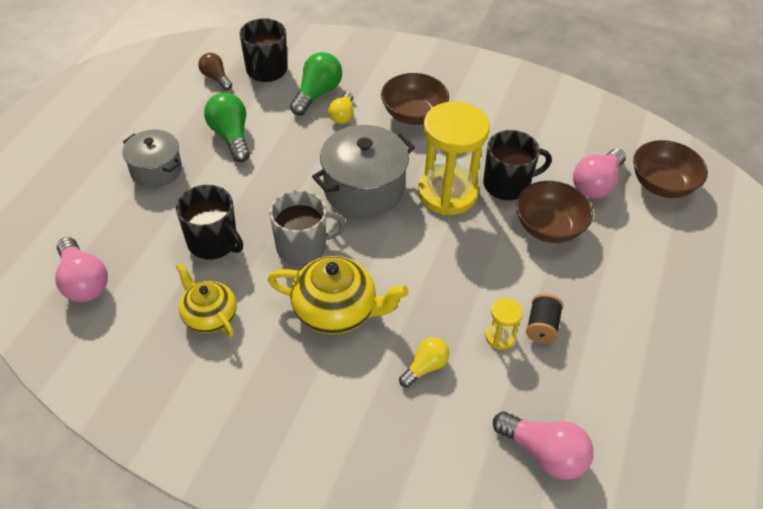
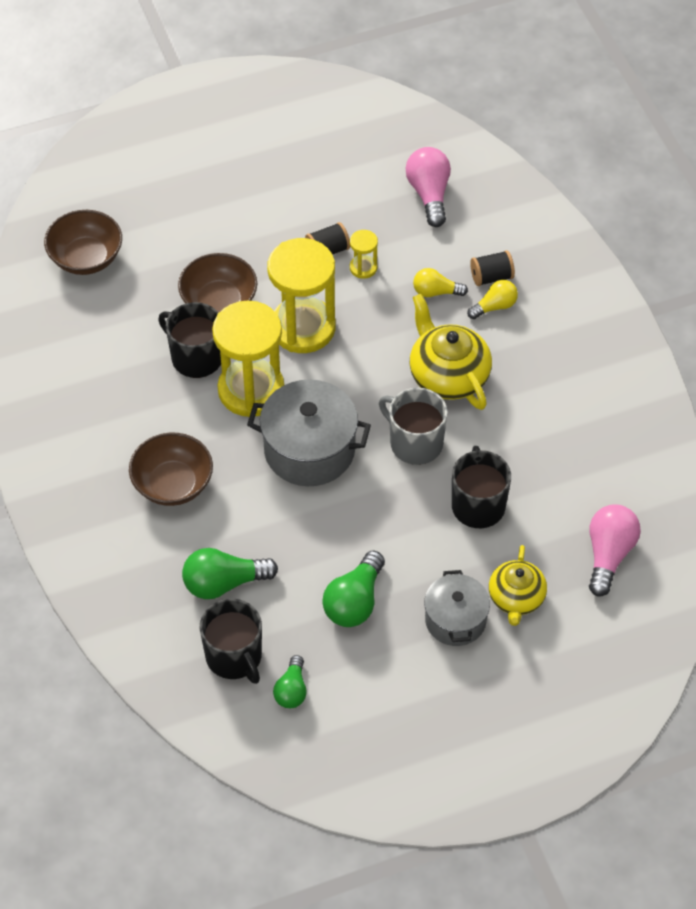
camera: 130 degrees left, 5 degrees up
yellow teapot [176,263,237,337] -> yellow teapot moved to [489,545,547,626]
brown light bulb [198,53,232,90] -> green light bulb [273,655,307,708]
black mug [240,18,287,82] -> black mug turned 90 degrees clockwise [200,599,262,684]
yellow light bulb [328,92,354,124] -> yellow light bulb moved to [467,280,518,319]
pink light bulb [573,148,626,199] -> none
none -> yellow hourglass [267,238,336,353]
none -> black spool [470,250,515,286]

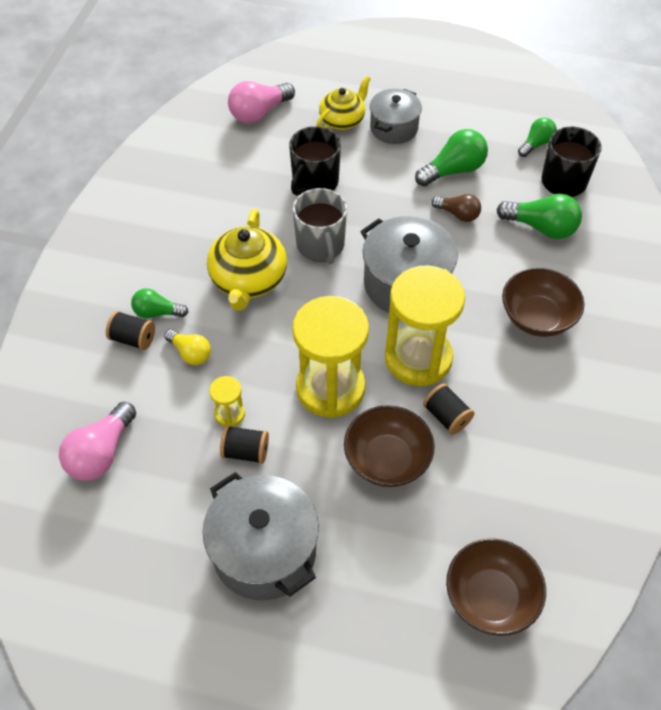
camera: 145 degrees left, 0 degrees up
black mug [158,302,221,378] -> black spool [423,383,474,435]
yellow light bulb [467,280,518,319] -> green light bulb [131,288,188,318]
none -> grey pot [203,472,319,600]
none -> brown light bulb [431,194,481,222]

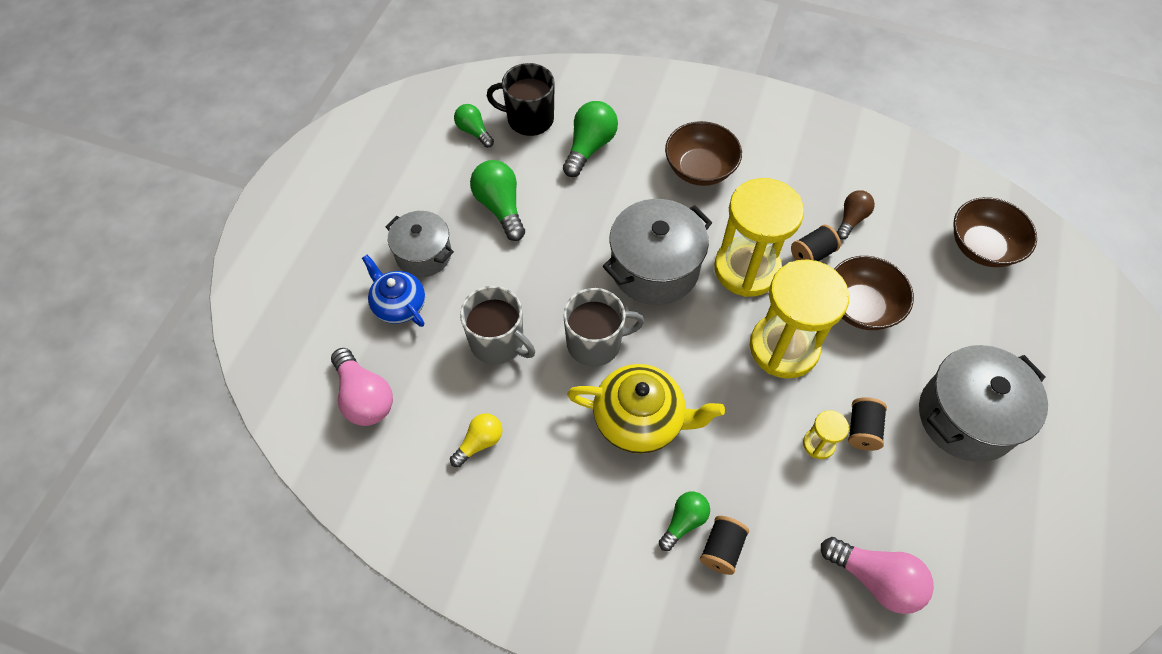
camera: 85 degrees left, 5 degrees up
green light bulb [131,288,188,318] -> green light bulb turned 150 degrees counterclockwise [659,492,710,551]
yellow light bulb [164,329,211,365] -> yellow light bulb moved to [450,413,502,467]
black mug [289,126,341,196] -> grey mug [460,286,535,364]
yellow teapot [316,76,371,130] -> blue teapot [362,255,425,327]
brown light bulb [431,194,481,222] -> brown light bulb moved to [837,190,875,239]

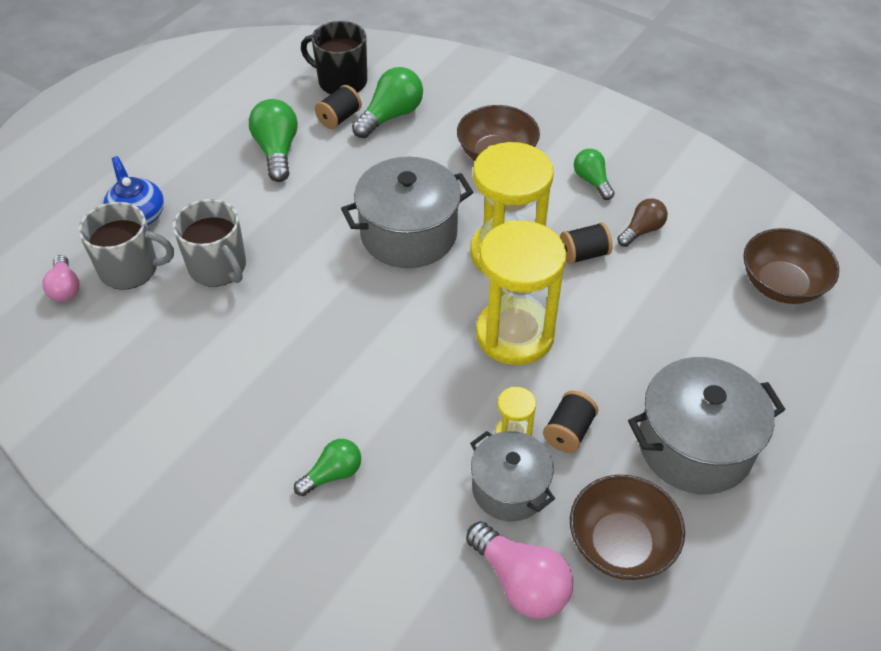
camera: 15 degrees right, 10 degrees down
pink light bulb [331,348,393,426] -> pink light bulb [42,255,80,302], size x0.63
grey pot [385,211,454,277] -> grey pot moved to [470,431,555,521]
yellow light bulb [450,413,502,467] -> none
green light bulb [454,104,494,148] -> green light bulb moved to [574,149,615,200]
grey mug [563,288,644,367] -> grey mug moved to [78,202,174,290]
yellow teapot [567,364,725,454] -> none
black spool [700,516,749,575] -> black spool moved to [315,85,362,129]
brown bowl [834,256,914,330] -> brown bowl moved to [570,475,685,580]

